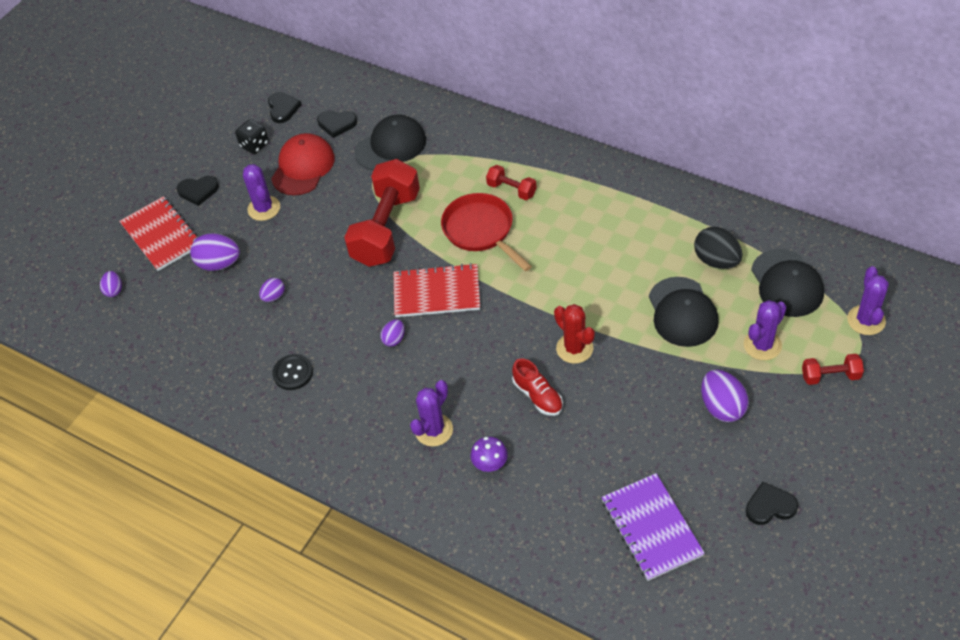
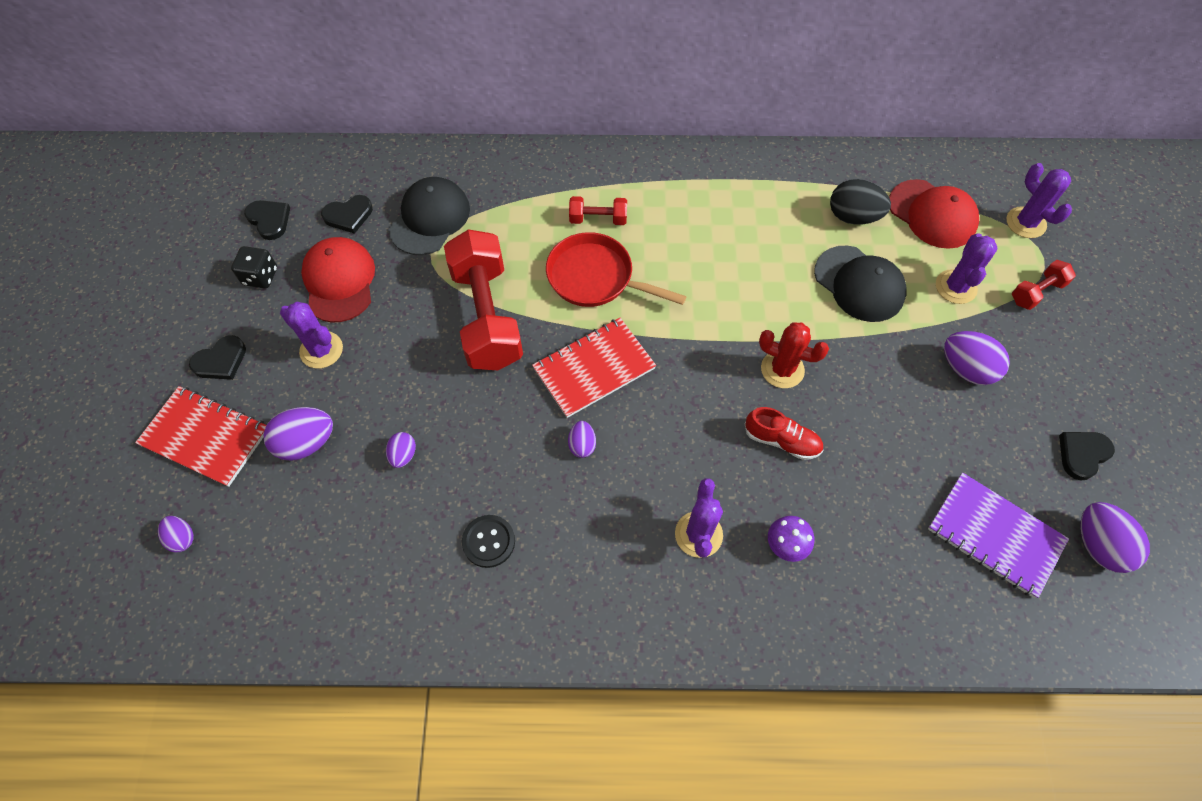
camera: 35 degrees left, 10 degrees up
black cap [751,249,824,317] -> red cap [889,179,979,249]
none -> purple egg [1080,502,1150,573]

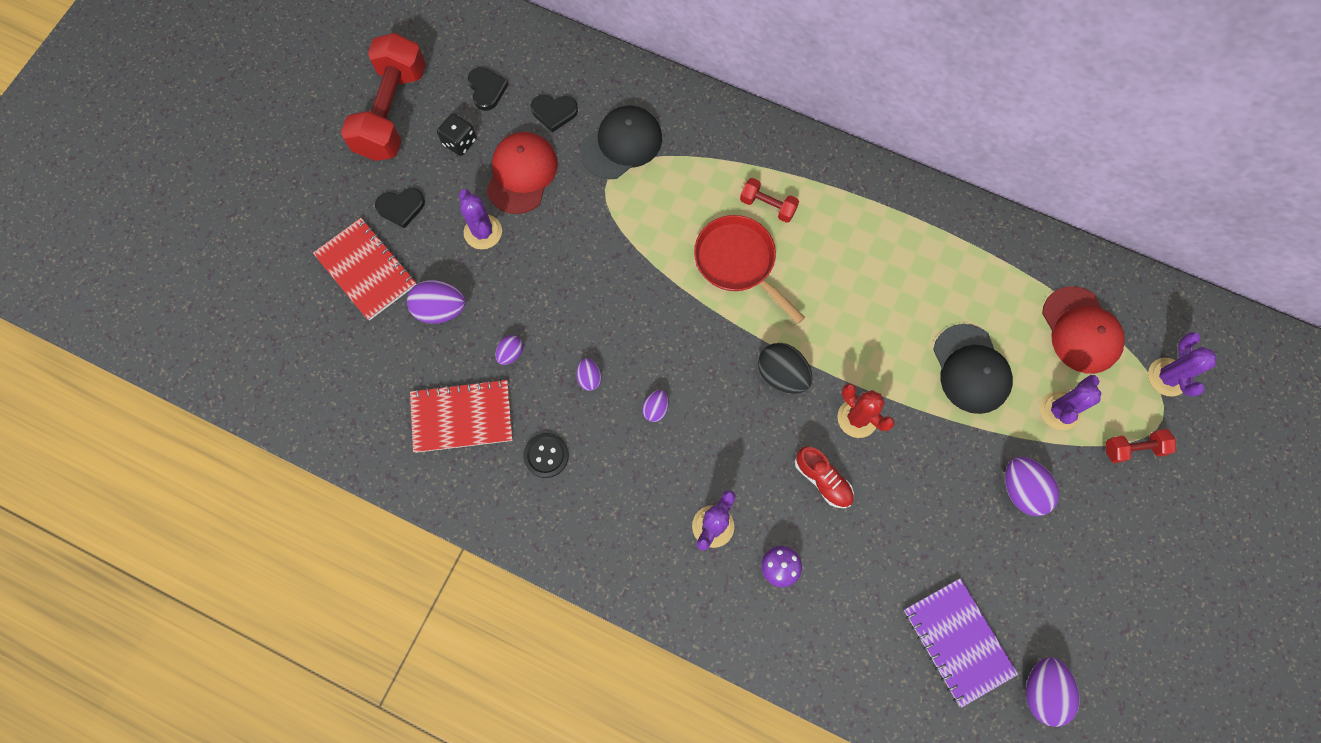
camera: 25 degrees right, 10 degrees up
purple egg [158,516,194,553] -> purple egg moved to [576,358,602,391]
red dumbbell [444,229,523,370] -> red dumbbell moved to [341,33,426,161]
red notebook [532,318,656,418] -> red notebook moved to [410,379,513,453]
black egg [830,179,891,225] -> black egg moved to [758,343,812,394]
black heart [1059,432,1115,480] -> none

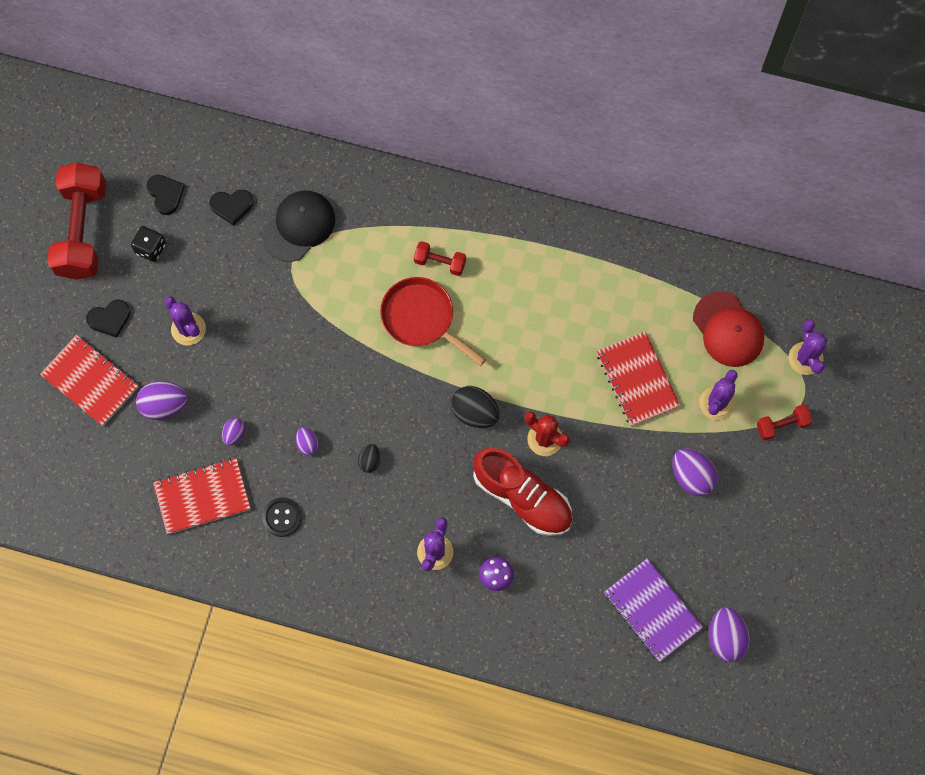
camera: 10 degrees left, 0 degrees up
red cap [486,132,558,214] -> none
purple egg [642,390,669,422] -> black egg [358,444,380,473]
red shoe [795,447,854,508] -> red shoe [473,448,572,536], size x1.84
black cap [933,324,1013,414] -> red notebook [597,332,681,427]

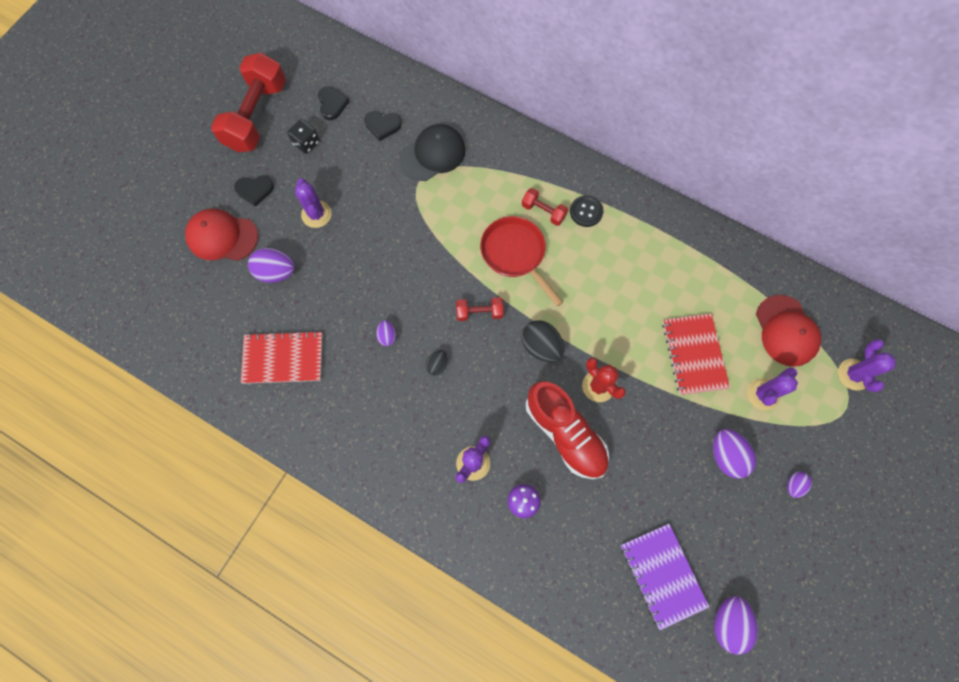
camera: 15 degrees right, 0 degrees up
red notebook [40,335,139,426] -> red cap [185,209,258,261]
purple egg [222,418,245,445] -> purple egg moved to [787,471,812,498]
black button [262,497,302,537] -> black button moved to [570,195,604,227]
red dumbbell [757,404,812,441] -> red dumbbell moved to [456,297,504,321]

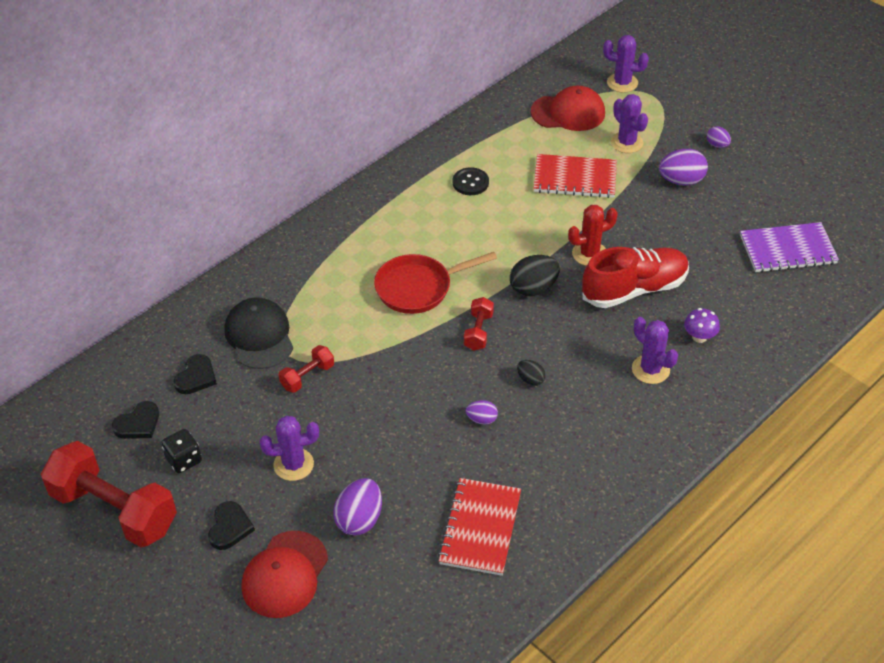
camera: 75 degrees left, 25 degrees down
black heart [318,86,350,120] -> black heart turned 135 degrees clockwise [112,401,159,439]
red dumbbell [522,188,568,226] -> red dumbbell moved to [279,345,334,393]
black button [570,195,604,227] -> black button moved to [453,167,489,195]
purple egg [714,596,758,655] -> none

